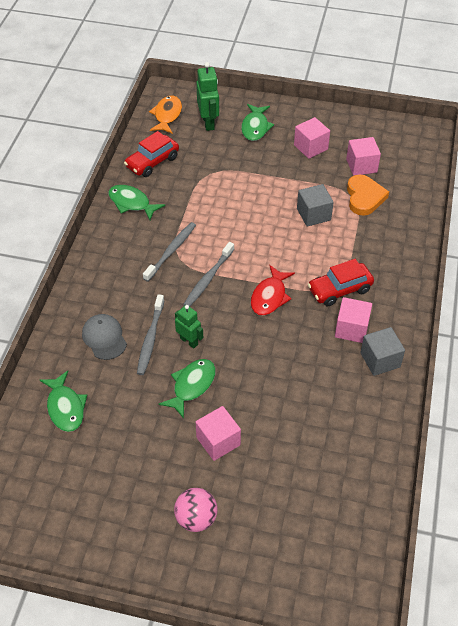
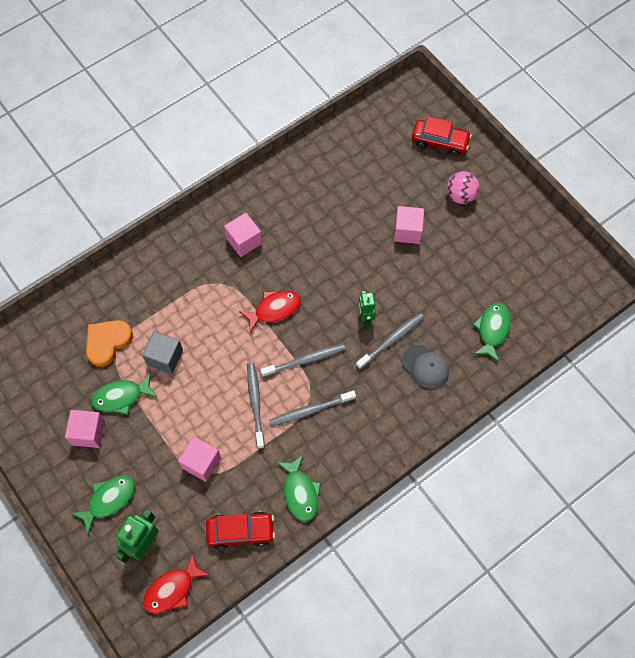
camera: 140 degrees left, 15 degrees up
grey cap [82,314,127,360] -> grey cap turned 60 degrees counterclockwise [402,345,449,389]
orange fish [149,96,182,134] -> red fish [143,552,210,614]
green fish [159,359,216,418] -> green fish moved to [91,373,157,415]
red car [308,259,374,306] -> red car moved to [412,116,472,156]
pink cube [346,137,381,176] -> pink cube moved to [178,436,221,482]
grey cube [360,327,405,376] -> none
none -> grey toothbrush [247,363,265,449]

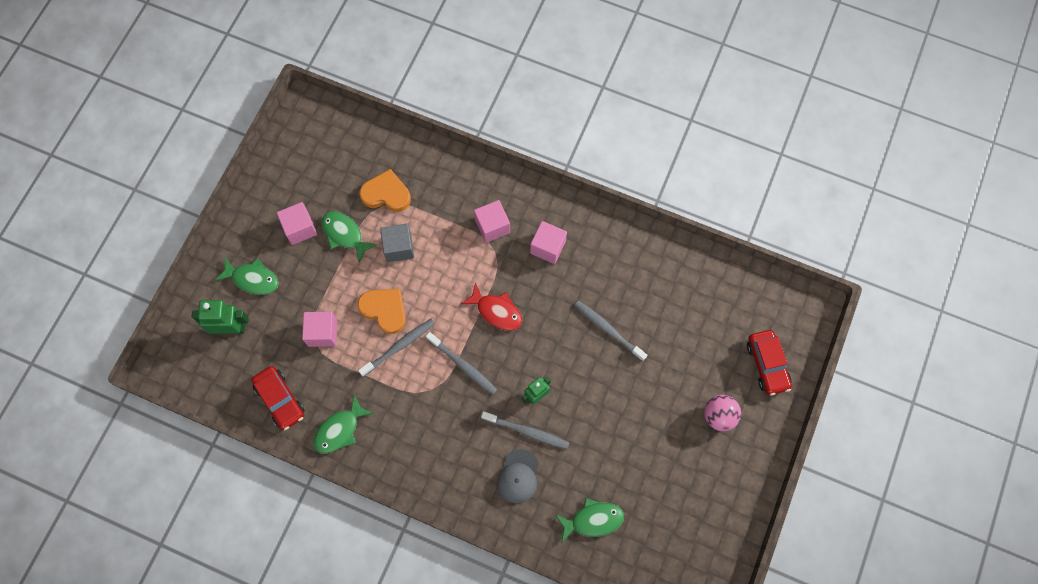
camera: 60 degrees right, 5 degrees up
red fish [143,552,210,614] -> none
grey toothbrush [269,390,356,426] -> grey toothbrush moved to [574,301,647,361]
pink cube [394,206,424,244] -> pink cube moved to [474,200,510,243]
none -> orange heart [358,289,406,334]

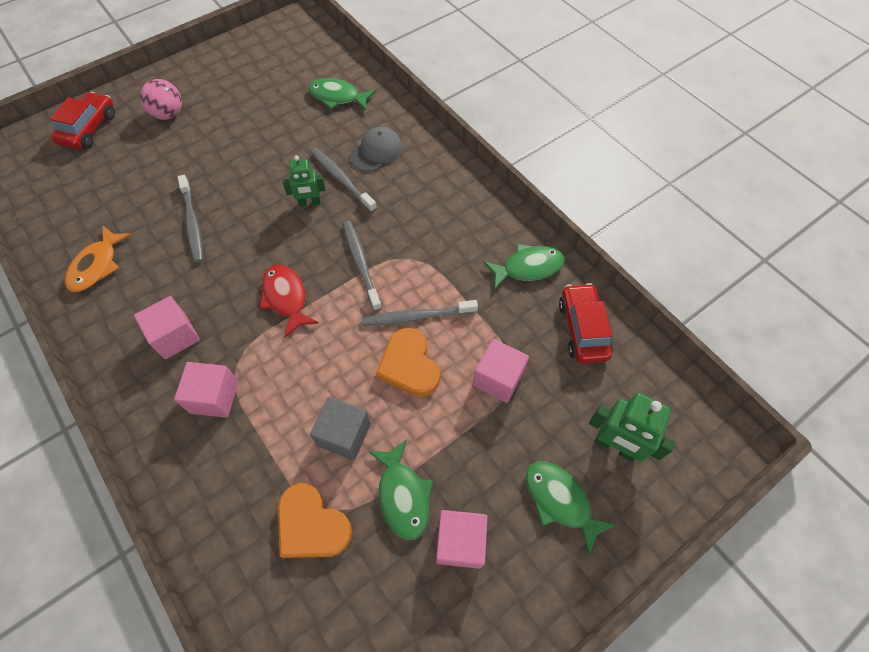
camera: 150 degrees left, 10 degrees down
none -> orange fish [65,226,132,292]

